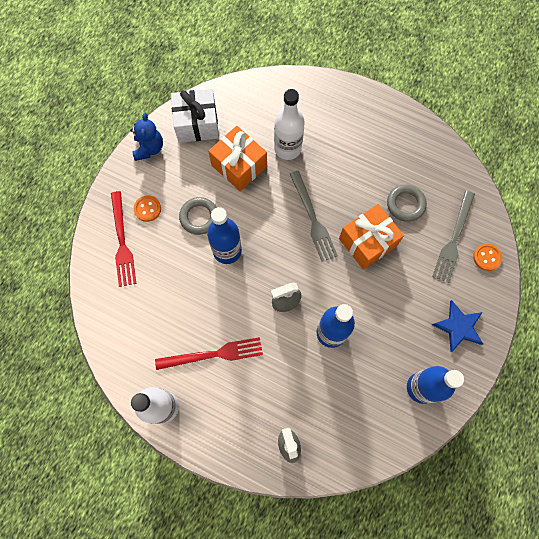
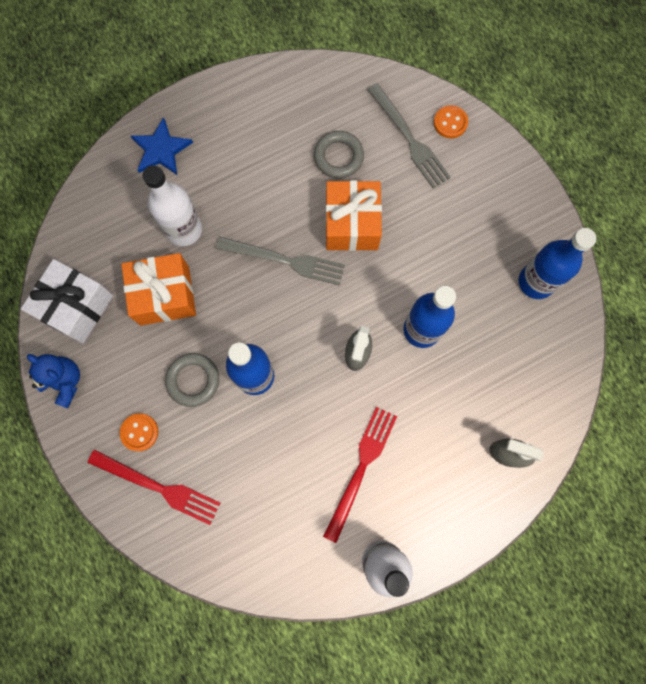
camera: 55 degrees left, 5 degrees up
blue star [432,300,483,352] -> blue star moved to [131,117,193,175]

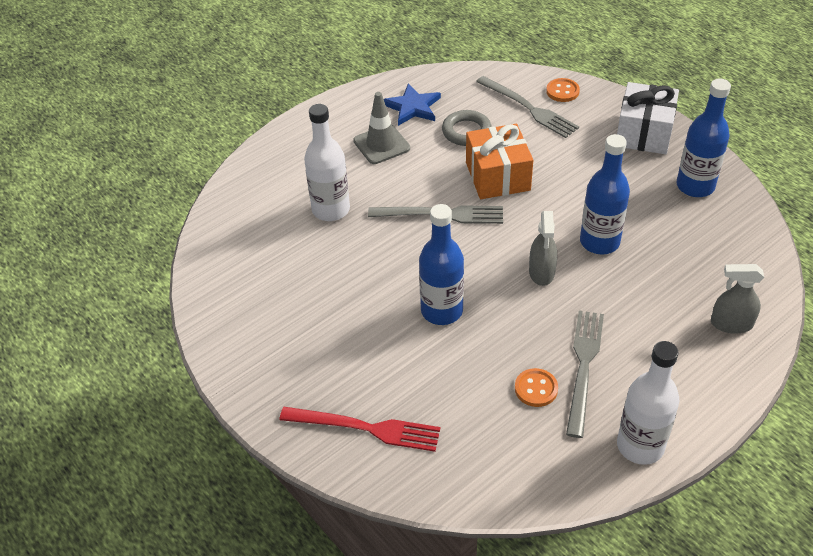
camera: 10 degrees left, 30 degrees down
white gift [21,259,113,343] -> white gift moved to [617,82,679,154]
blue teddy bear [27,354,80,408] -> none
orange button [120,413,158,451] -> orange button moved to [515,368,558,407]
orange gift [121,253,196,326] -> none
blue star [131,117,193,175] -> blue star moved to [384,83,441,126]
grey ring [165,353,219,407] -> none
red fork [323,407,397,543] -> grey fork [566,311,604,438]
none -> grey traffic cone [353,92,410,164]

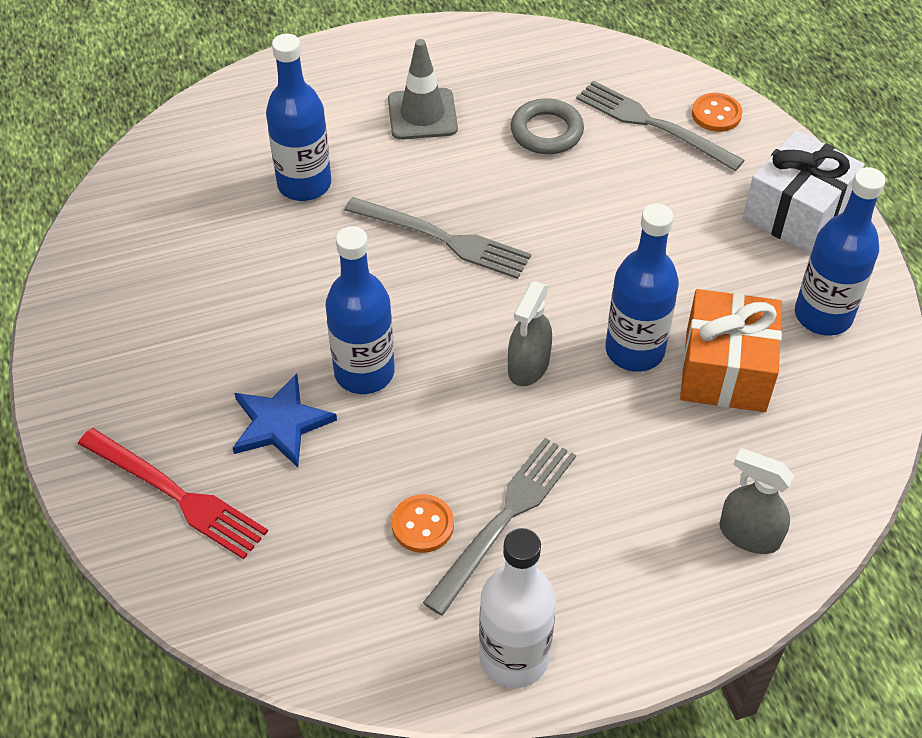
camera: 20 degrees right, 5 degrees up
white bottle [304,104,350,221] -> blue bottle [266,34,331,201]
blue star [384,83,441,126] -> blue star moved to [233,373,337,467]
orange gift [466,124,533,199] -> orange gift moved to [680,289,782,412]
grey fork [476,76,579,138] -> grey fork turned 150 degrees clockwise [576,80,744,171]

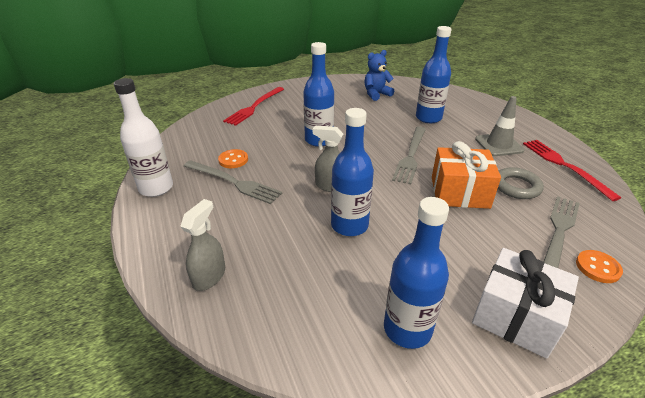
camera: 85 degrees right, 15 degrees down
blue star [233,373,337,467] -> none
orange gift [680,289,782,412] -> orange gift moved to [432,141,501,209]
none -> blue teddy bear [364,50,394,101]
none -> red fork [523,140,621,201]

